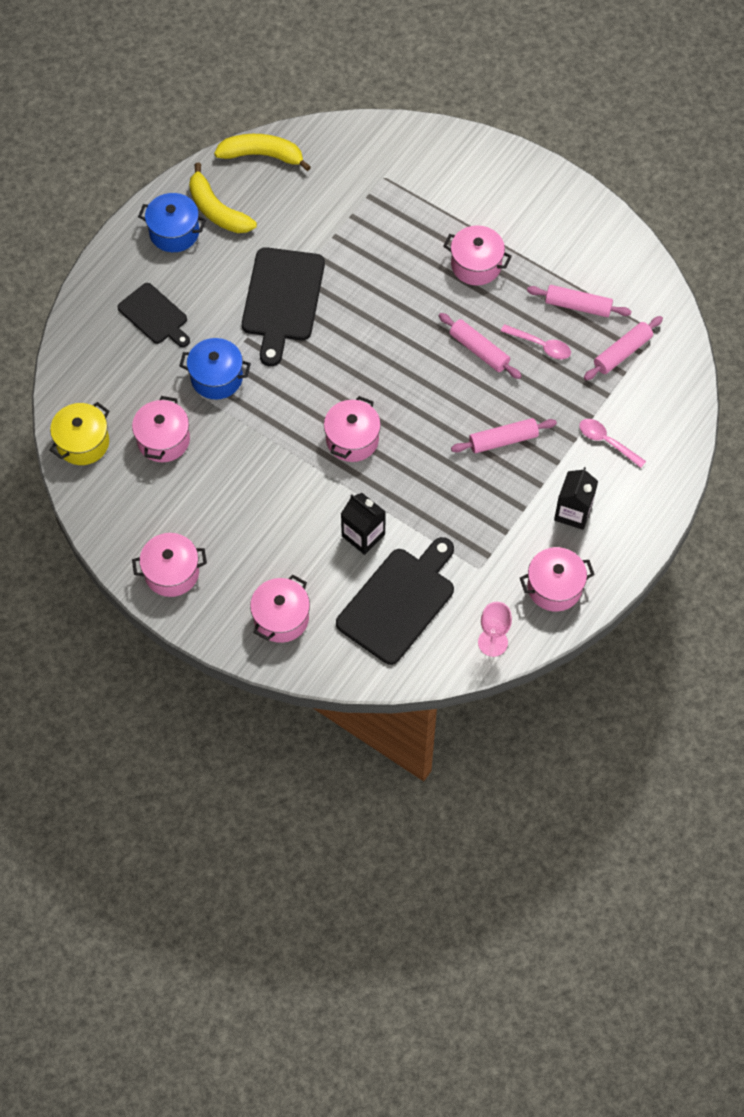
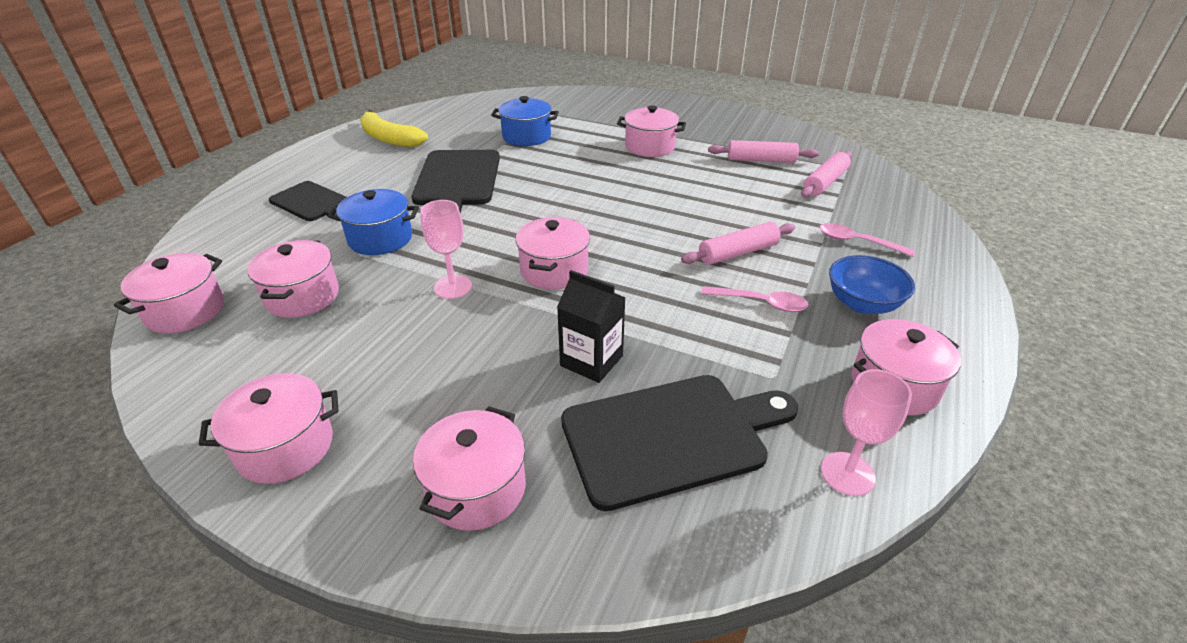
camera: 10 degrees left, 25 degrees down
yellow pot [49,402,109,465] -> pink pot [114,253,224,333]
blue pot [138,193,206,252] -> blue pot moved to [491,96,559,146]
yellow banana [214,134,311,171] -> none
black cutting board [336,537,454,665] -> black cutting board turned 45 degrees clockwise [561,375,798,511]
pink rolling pin [439,313,522,379] -> none
pink spoon [501,324,571,359] -> pink spoon moved to [701,286,809,312]
black carton [554,467,598,530] -> blue bowl [829,255,915,314]
none -> pink goblet [420,200,472,299]

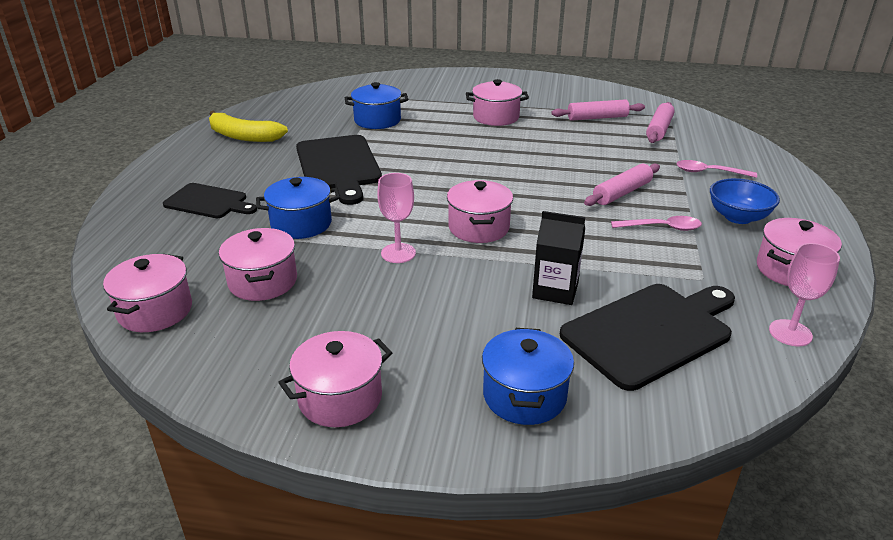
camera: 15 degrees left, 5 degrees down
pink pot [413,406,526,531] -> blue pot [482,328,574,425]

